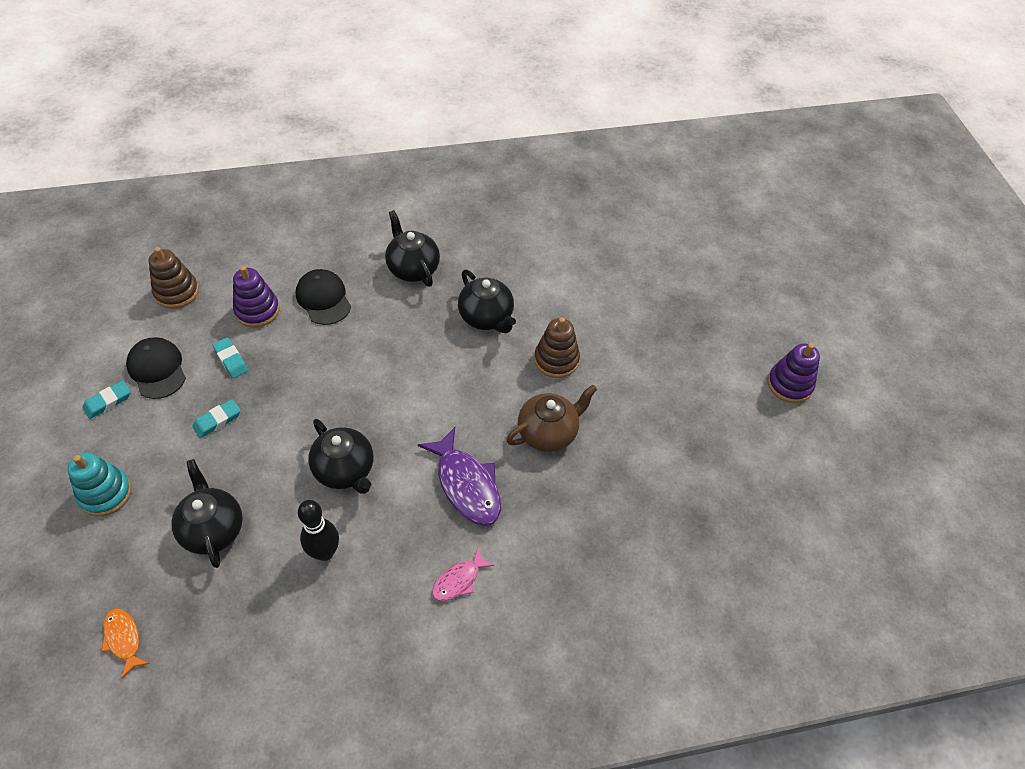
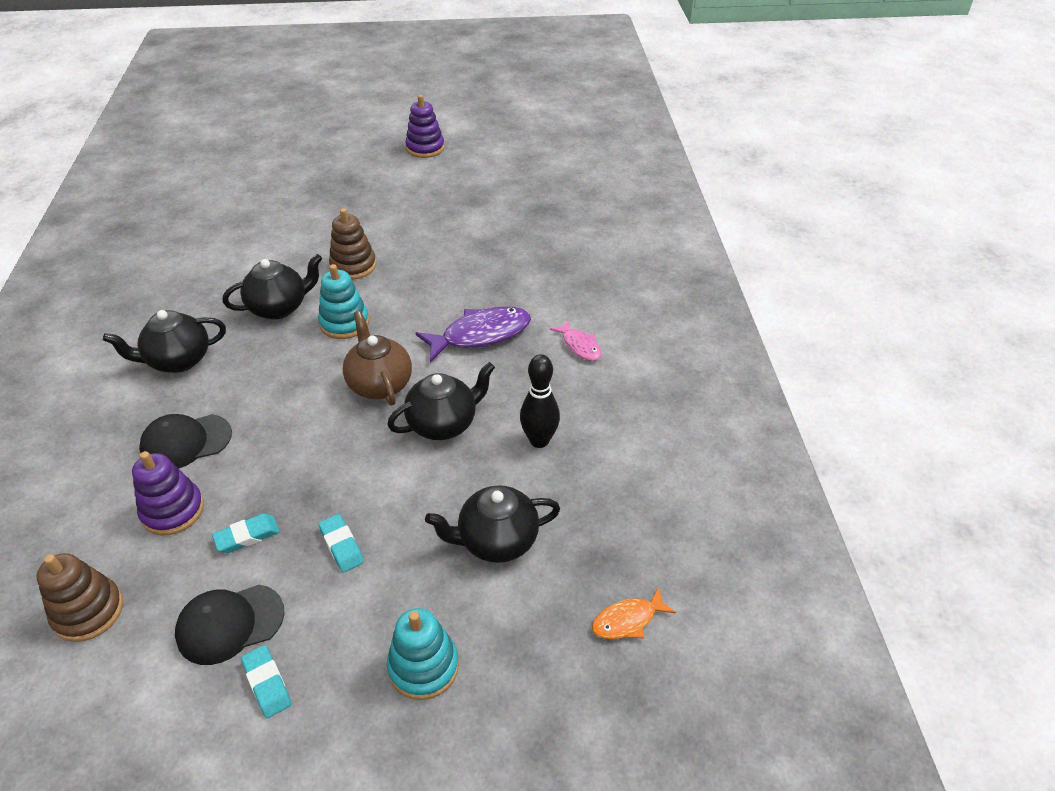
camera: 80 degrees left, 10 degrees down
brown teapot [506,385,597,452] -> brown teapot moved to [343,311,412,406]
none -> turquoise stacking toy [318,264,369,339]

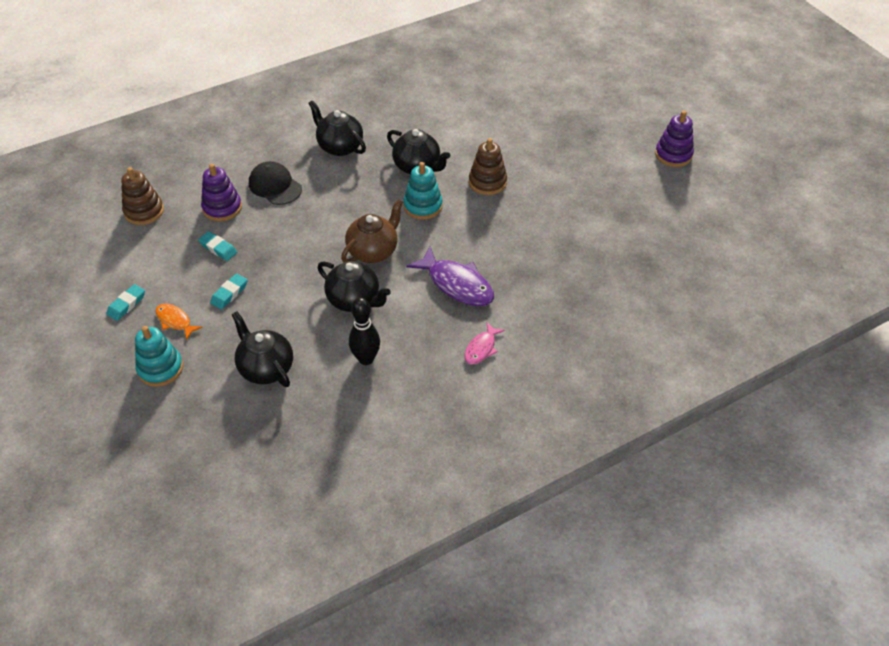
camera: 65 degrees right, 5 degrees up
black cap [175,585,284,665] -> none
orange fish [592,587,676,639] -> orange fish moved to [156,304,203,340]

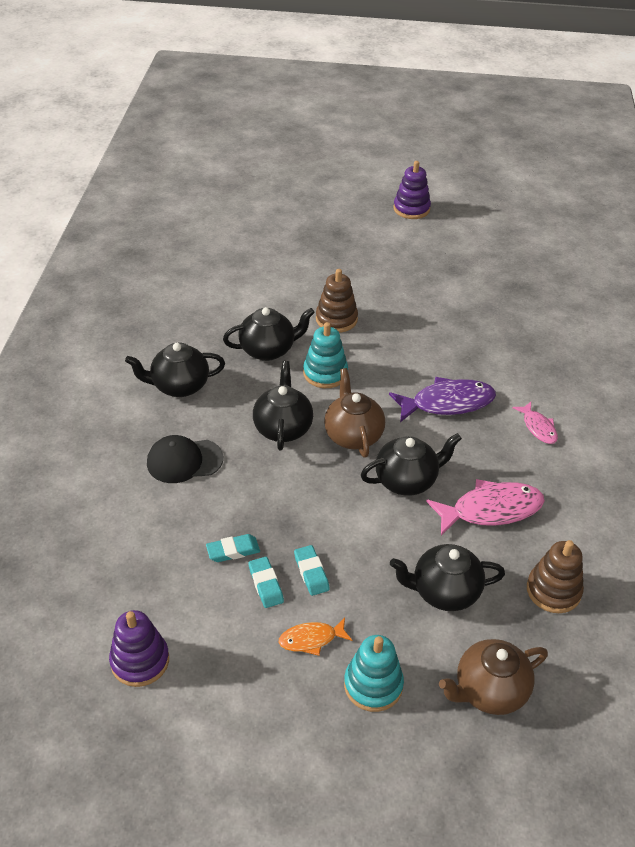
camera: 55 degrees left, 5 degrees down
turquoise eraser [106,284,145,321] -> turquoise eraser moved to [248,557,284,608]
brown stacking toy [121,167,164,225] -> brown stacking toy moved to [527,540,584,613]
purple stacking toy [201,164,242,221] -> purple stacking toy moved to [109,610,169,687]
black bowling pin [349,297,380,365] -> pink fish [426,479,545,536]
none -> black teapot [253,361,313,450]
none -> brown teapot [439,639,548,715]

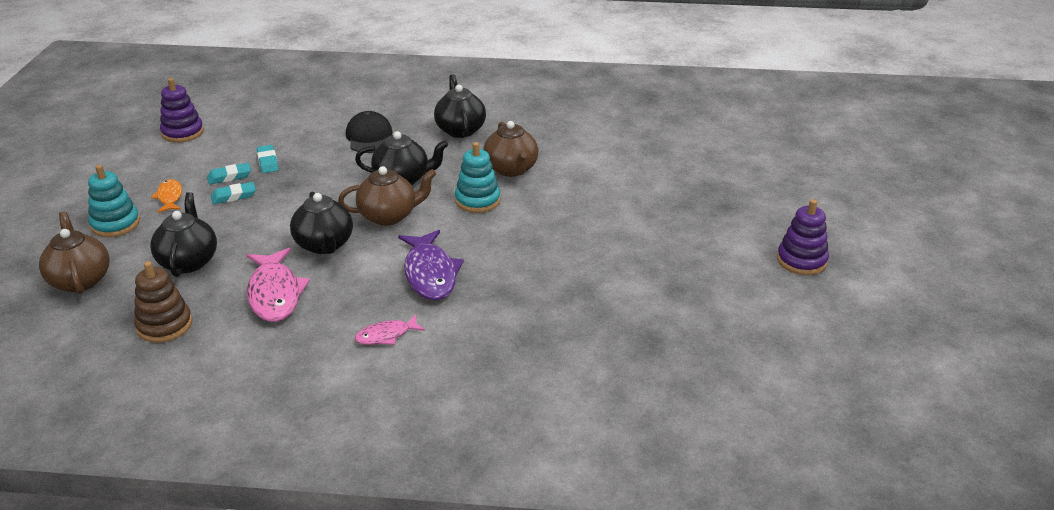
camera: 90 degrees right, 10 degrees down
black teapot [223,307,315,361] -> brown teapot [483,121,538,177]
brown stacking toy [316,269,358,333] -> none

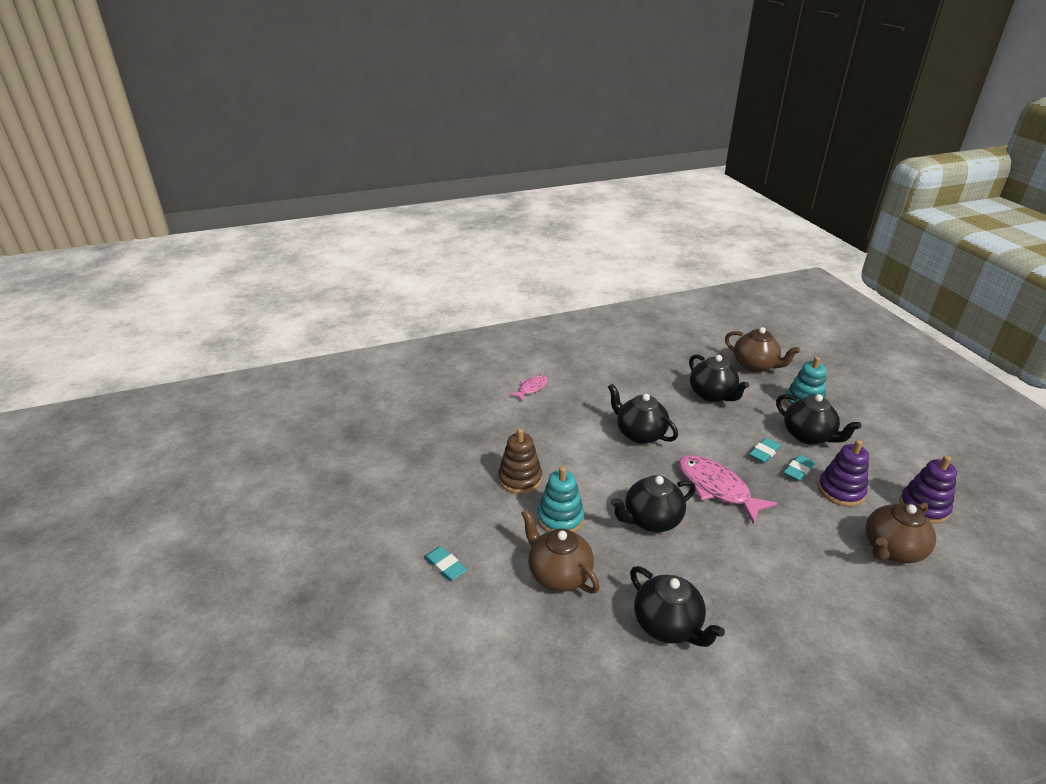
camera: 155 degrees right, 0 degrees up
brown stacking toy [134,261,192,343] -> brown stacking toy moved to [498,428,542,494]
orange fish [151,179,182,213] -> black teapot [776,394,862,445]
pink fish [247,248,310,322] -> pink fish moved to [678,455,777,524]
turquoise eraser [257,145,279,173] -> turquoise eraser moved to [424,546,467,581]
brown teapot [338,166,436,226] -> brown teapot moved to [865,502,936,563]
black cap [346,111,393,153] -> none
purple fish [398,230,464,300] -> none
purple stacking toy [777,199,829,275] -> purple stacking toy moved to [818,440,869,506]

